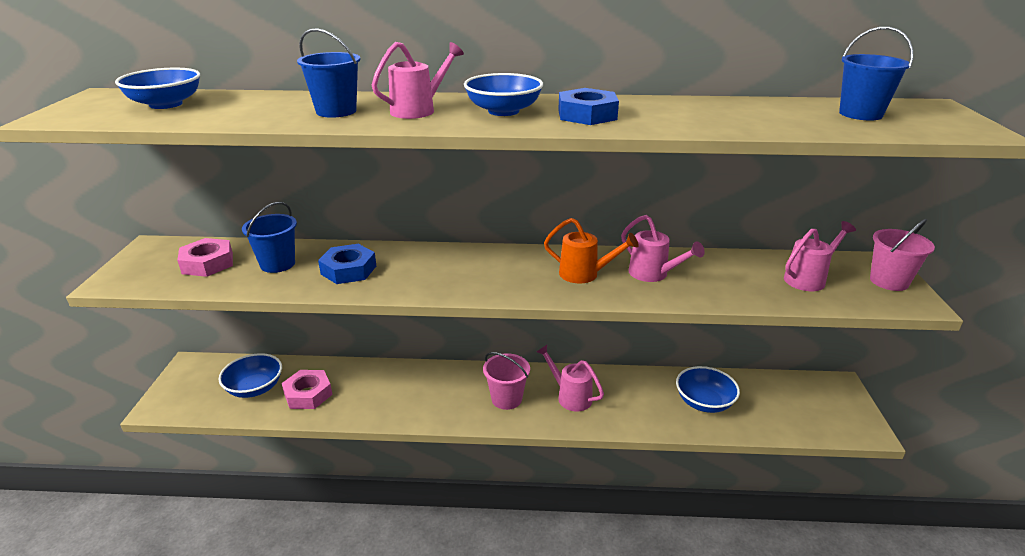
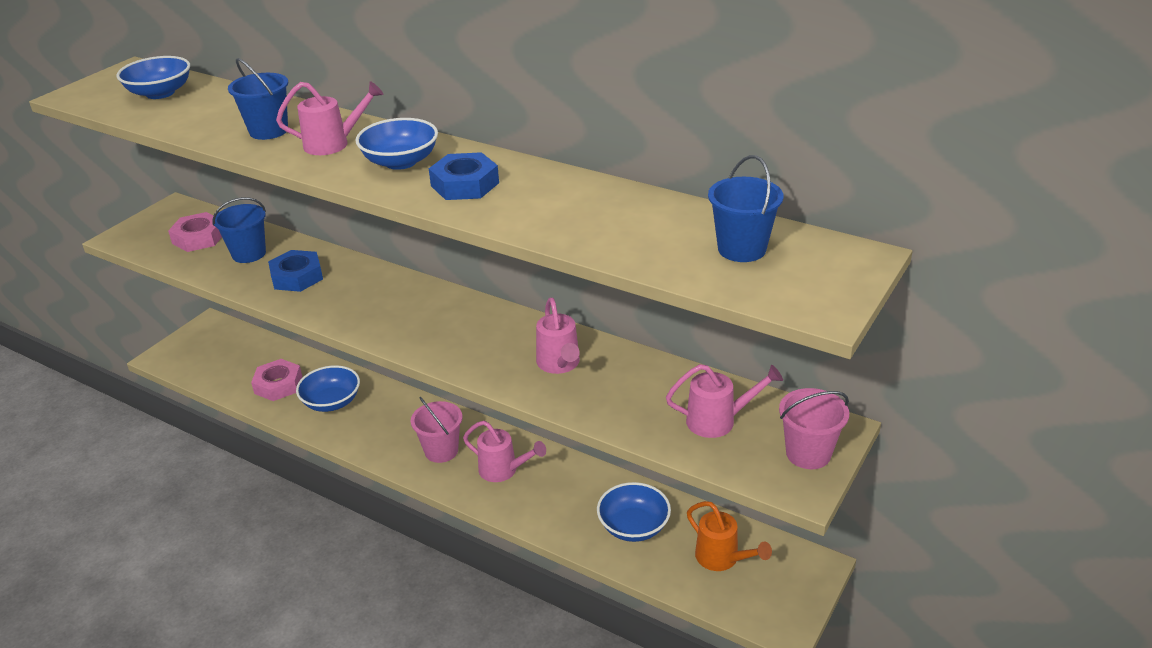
camera: 30 degrees right, 5 degrees up
blue bowl [218,353,282,398] -> blue bowl moved to [296,365,360,412]
pink watering can [537,345,604,412] -> pink watering can turned 135 degrees clockwise [463,421,546,482]
orange watering can [544,218,639,283] -> orange watering can moved to [687,501,772,571]

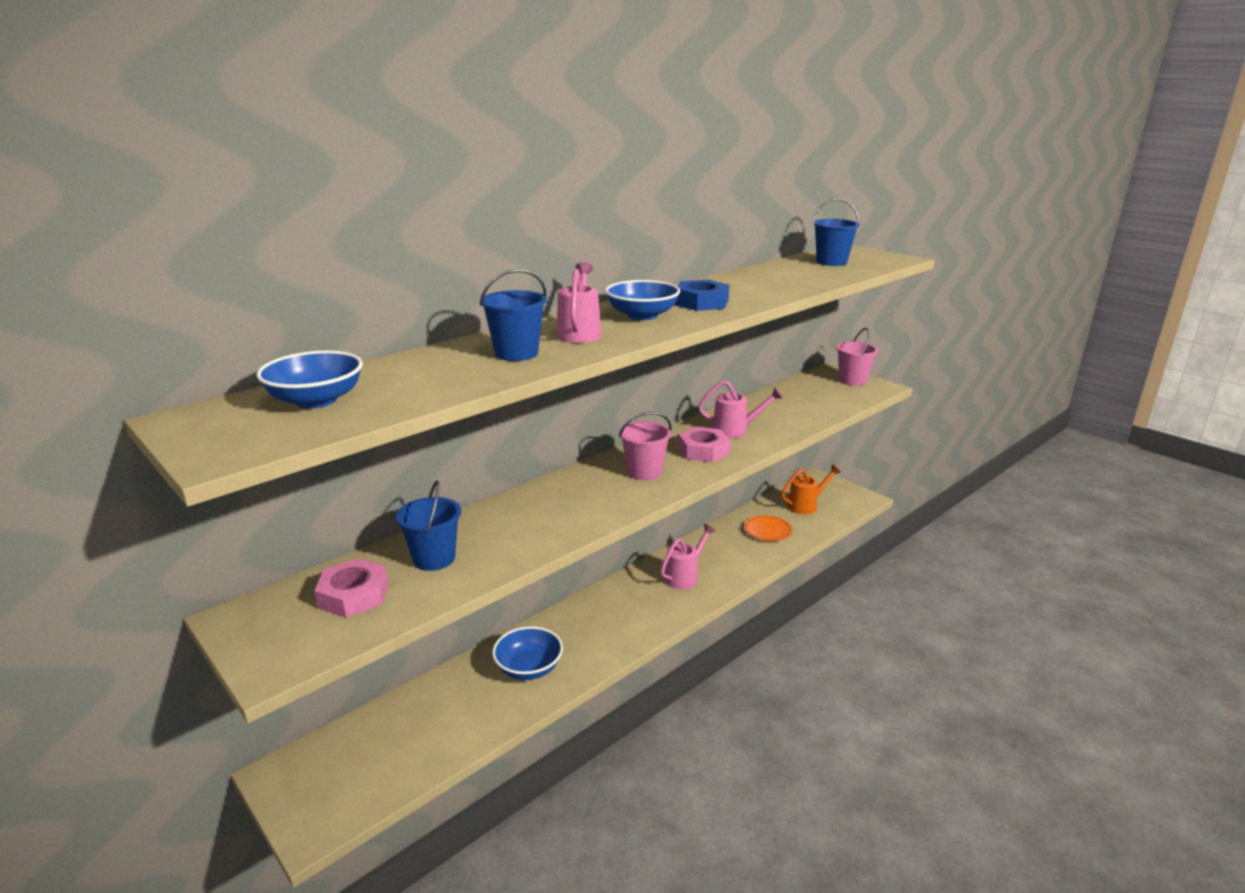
camera: 75 degrees left, 10 degrees down
pink nut [251,359,302,401] -> pink nut moved to [678,427,730,462]
blue nut [268,250,323,292] -> none
pink bucket [411,397,463,463] -> pink bucket moved to [619,412,672,480]
blue bowl [597,482,671,542] -> orange plate [744,515,793,541]
pink watering can [666,364,783,438] -> none

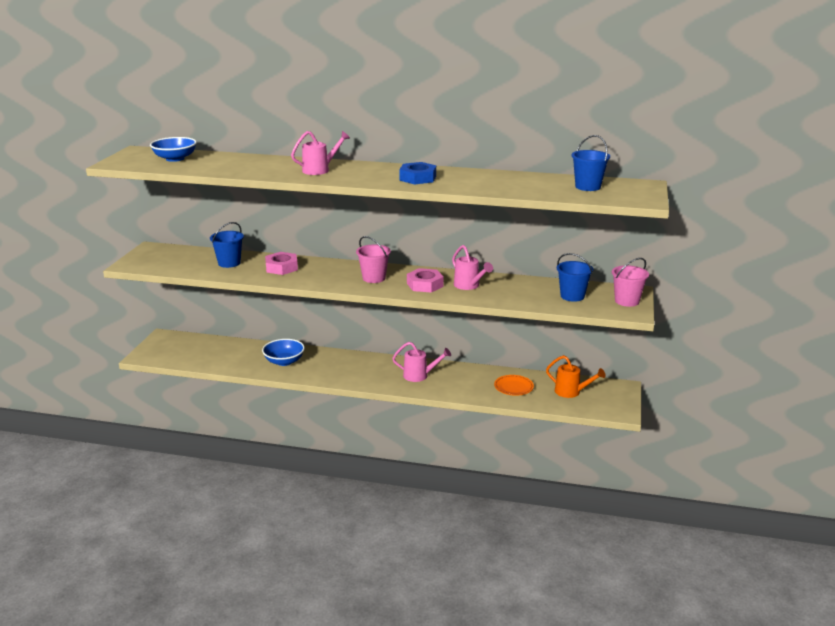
camera: 55 degrees right, 0 degrees up
pink nut [314,558,388,618] -> pink nut moved to [265,252,298,275]
blue bucket [480,269,547,361] -> blue bucket moved to [557,253,593,302]
blue bowl [605,280,680,320] -> none

